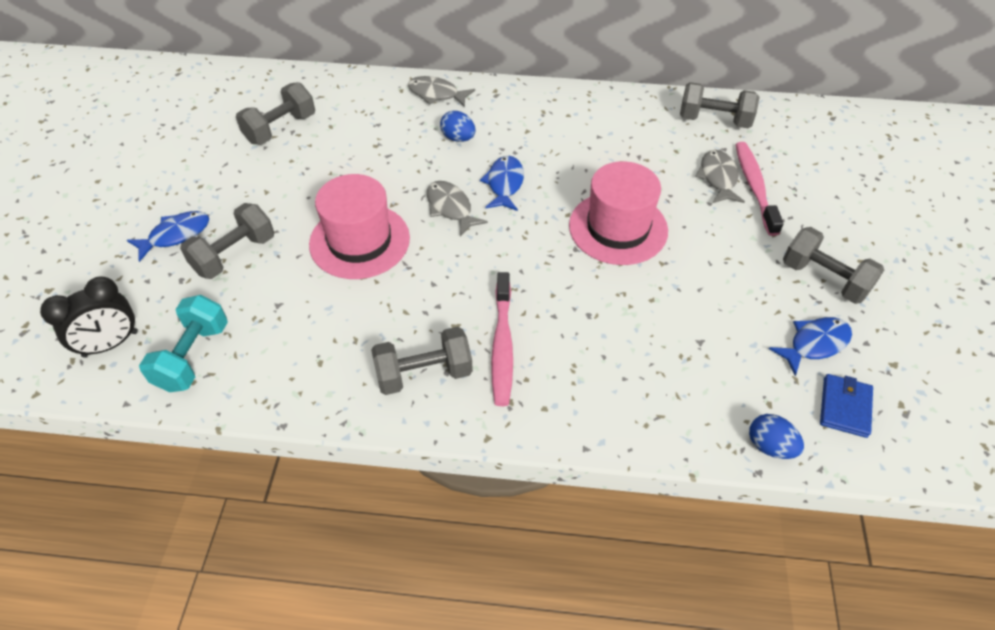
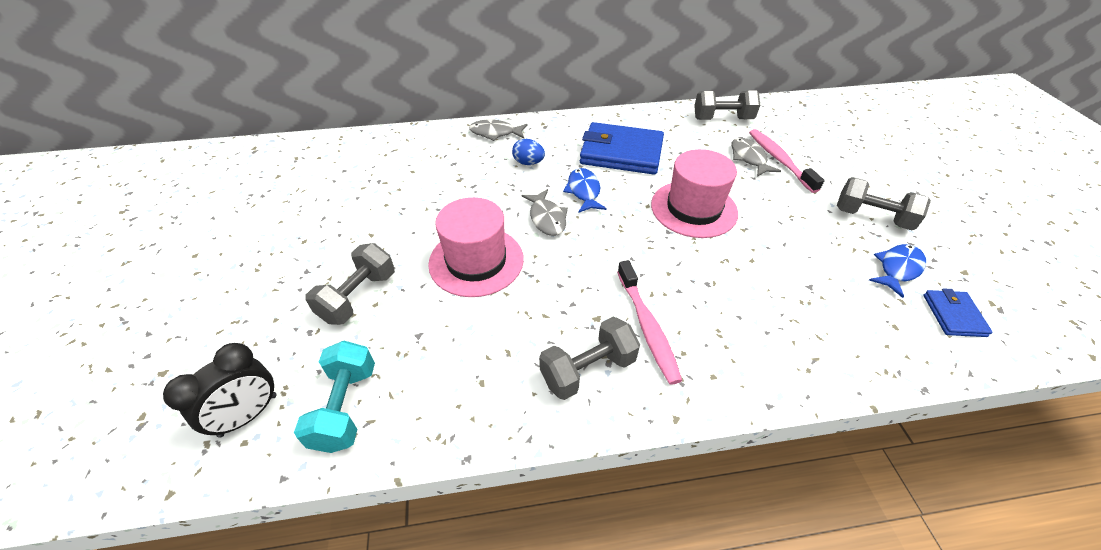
camera: 15 degrees left, 5 degrees down
blue fish [127,211,209,262] -> none
grey dumbbell [236,82,315,144] -> none
grey fish [427,181,488,236] -> grey fish turned 150 degrees counterclockwise [521,189,568,236]
blue egg [749,414,804,459] -> none
none -> blue wallet [580,122,664,175]

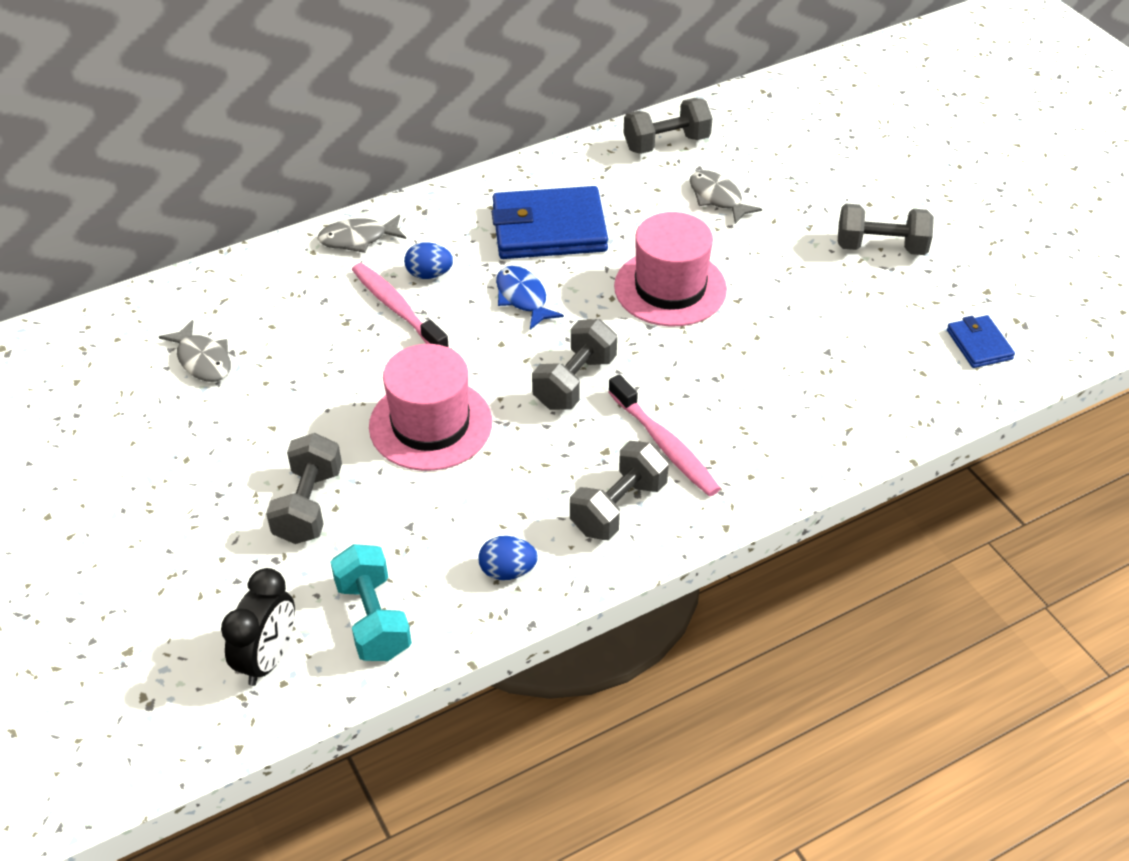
camera: 20 degrees left, 0 degrees up
grey fish [521,189,568,236] -> grey fish moved to [159,320,231,382]
pink toothbrush [749,129,825,193] -> pink toothbrush moved to [352,263,449,348]
blue fish [869,244,926,298] -> none
none -> blue egg [479,536,538,580]
none -> grey dumbbell [532,319,617,410]

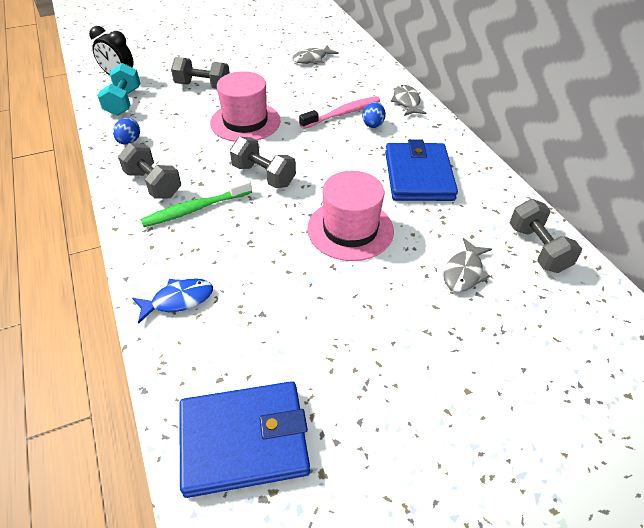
camera: 95 degrees right, 0 degrees up
turquoise dumbbell [330,544,412,661] -> turquoise dumbbell turned 75 degrees counterclockwise [97,63,140,116]
blue fish [496,266,564,330] -> blue fish moved to [132,278,213,324]
pink toothbrush [608,374,721,496] -> green toothbrush [140,178,252,227]
grey fish [690,170,762,224] -> grey fish turned 150 degrees clockwise [443,238,492,292]
grey dumbbell [838,204,934,255] -> none
blue wallet [947,315,1015,368] -> blue wallet [179,381,310,498], size x2.01

